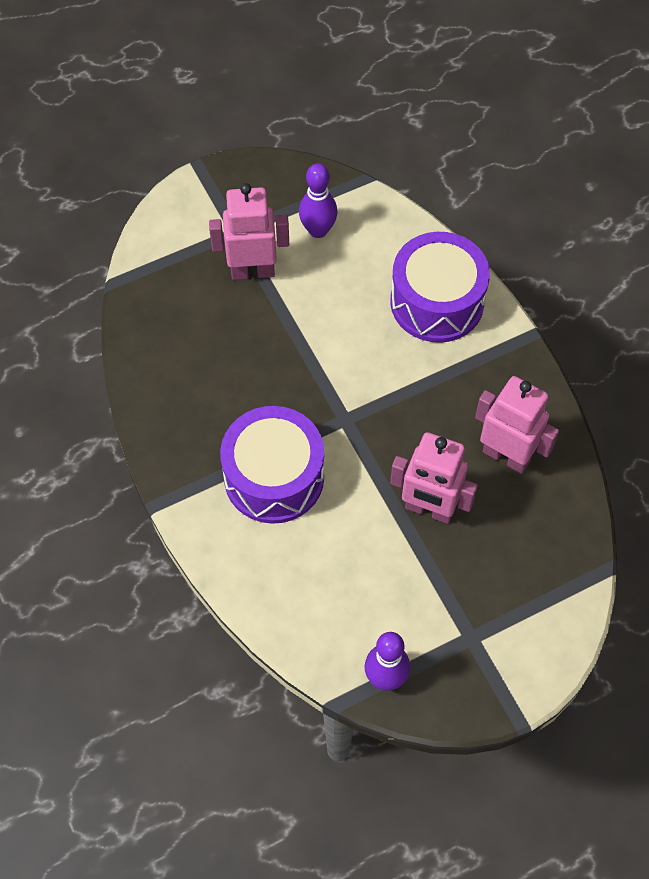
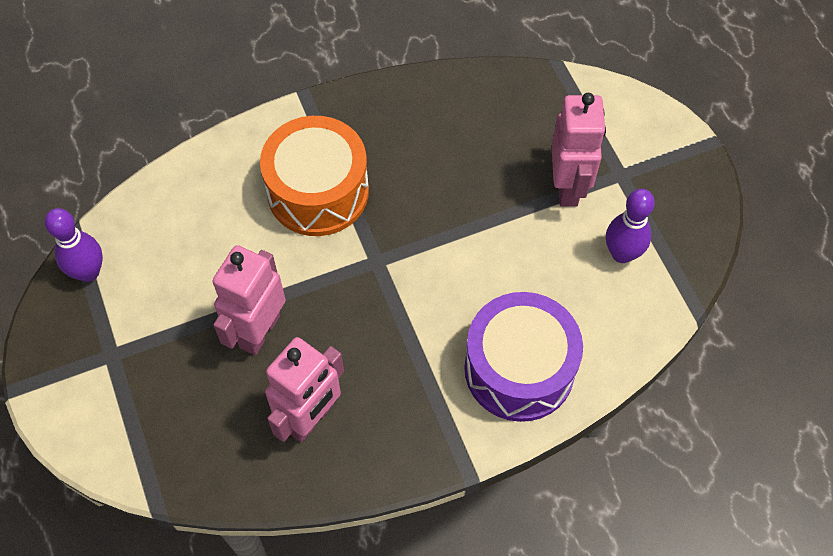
camera: 95 degrees right, 0 degrees up
purple drum [220,406,324,524] -> orange drum [260,116,369,236]

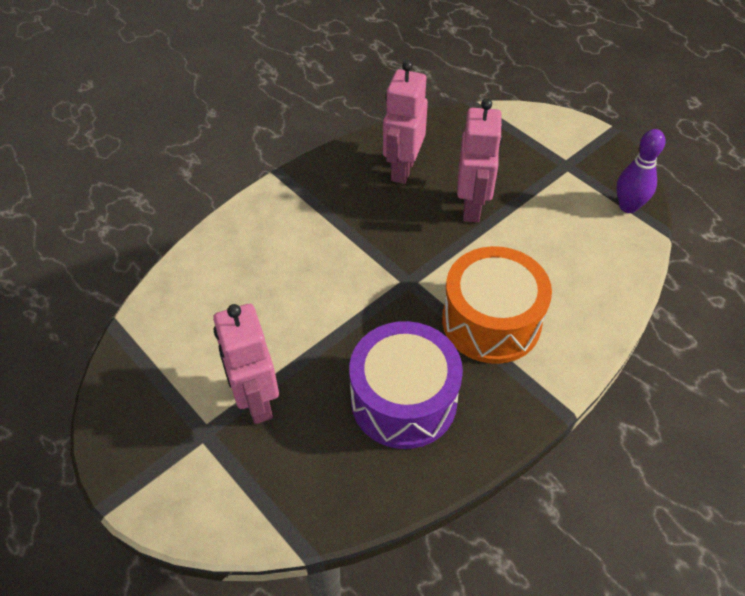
camera: 160 degrees right, 10 degrees down
purple drum [464,292,583,422] -> purple drum moved to [349,321,463,449]
purple bowling pin [606,189,655,263] -> none

